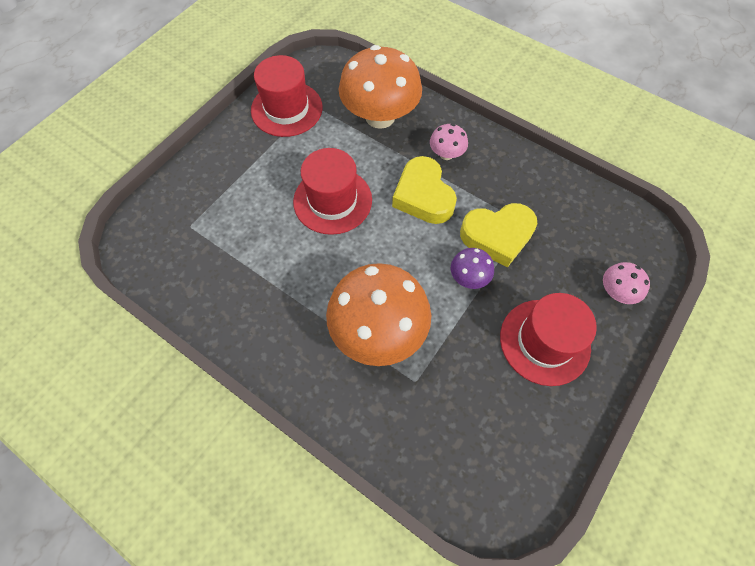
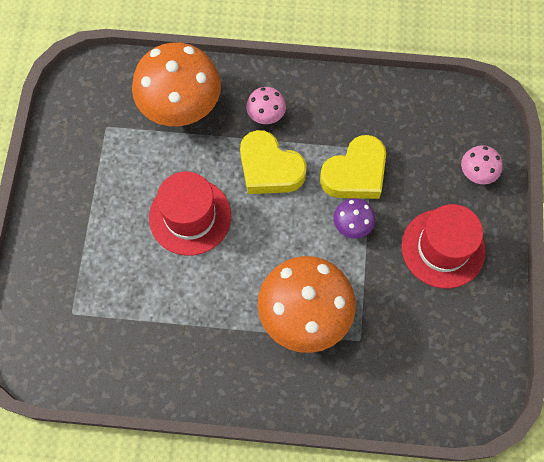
camera: 30 degrees left, 5 degrees up
red hat [251,55,323,137] -> none

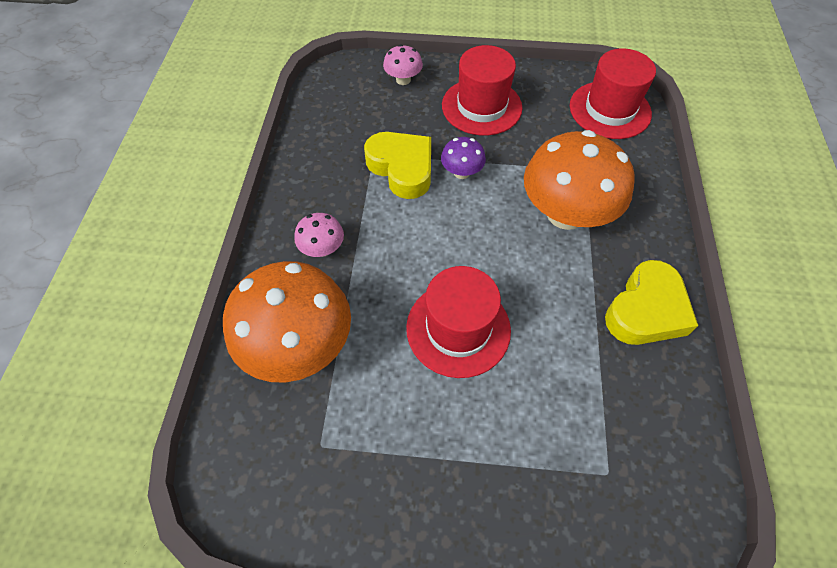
camera: 90 degrees left, 10 degrees down
yellow heart [240,130,307,194] -> yellow heart moved to [605,260,698,345]
none -> red hat [570,48,656,139]

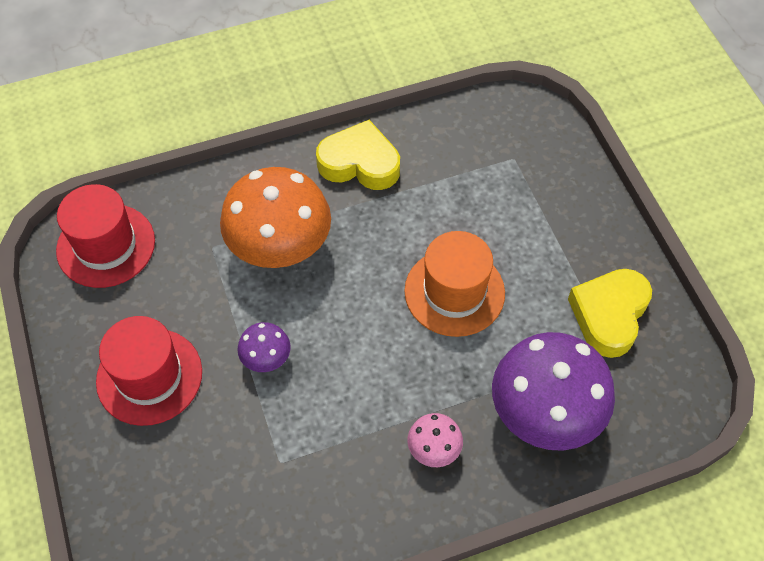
camera: 115 degrees left, 0 degrees up
orange mushroom [223,261,351,383] -> purple mushroom [492,332,615,451]
yellow heart [364,132,431,199] -> yellow heart moved to [568,269,652,358]
pink mushroom [383,44,423,85] -> none
red hat [406,266,511,378] -> orange hat [404,231,505,337]

